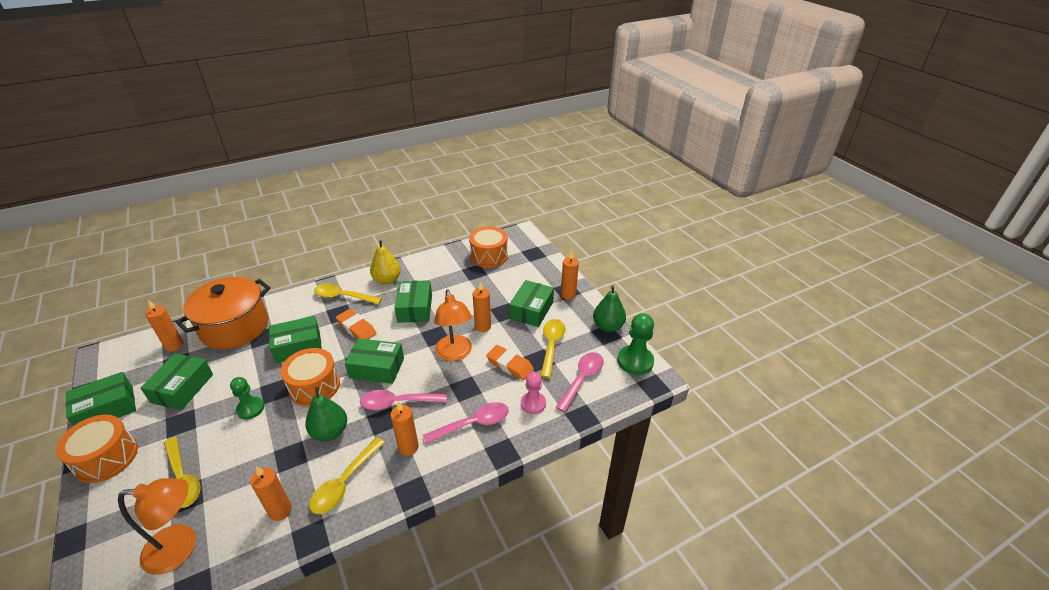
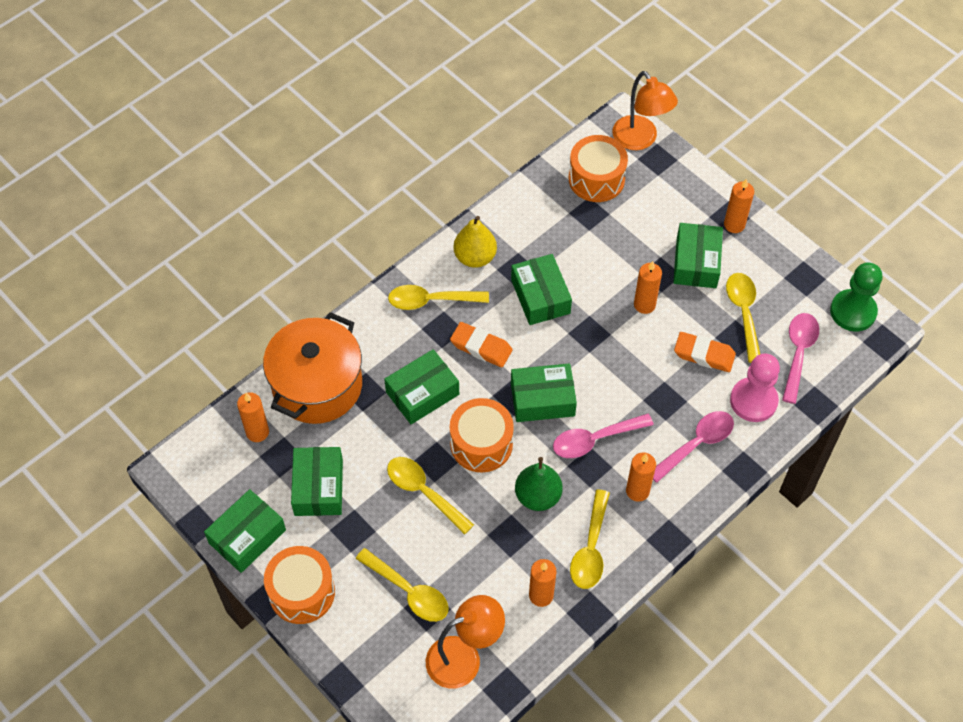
camera: 15 degrees left, 20 degrees up
green pawn [230,377,264,419] -> yellow spoon [387,457,474,535]
orange lamp [434,289,472,361] -> orange lamp moved to [612,71,678,150]
pink pawn [521,372,546,414] -> pink pawn [730,353,780,422], size x1.52
green pear [593,285,626,332] -> none

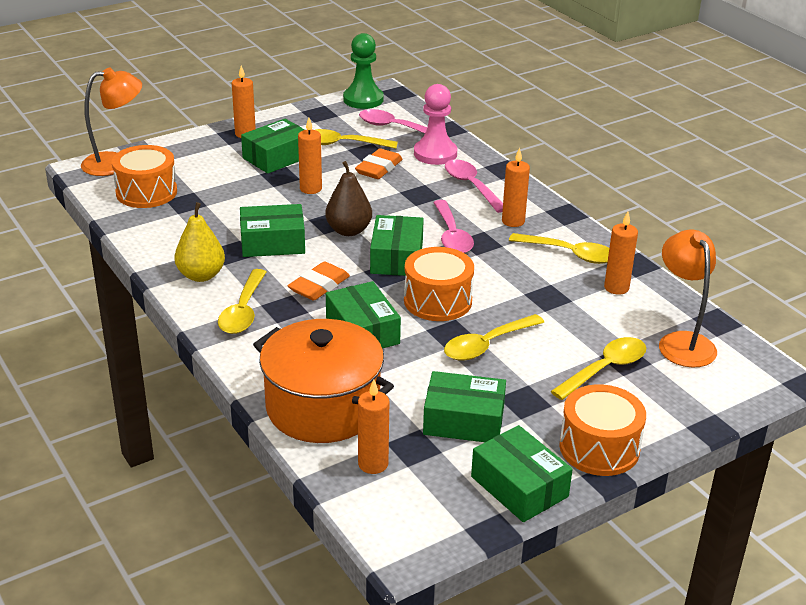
camera: 80 degrees left, 25 degrees down
green pear [515,457,563,511] -> none
green box [673,223,723,288] -> green box turned 60 degrees counterclockwise [241,119,305,174]
none -> brown pear [325,161,372,236]

